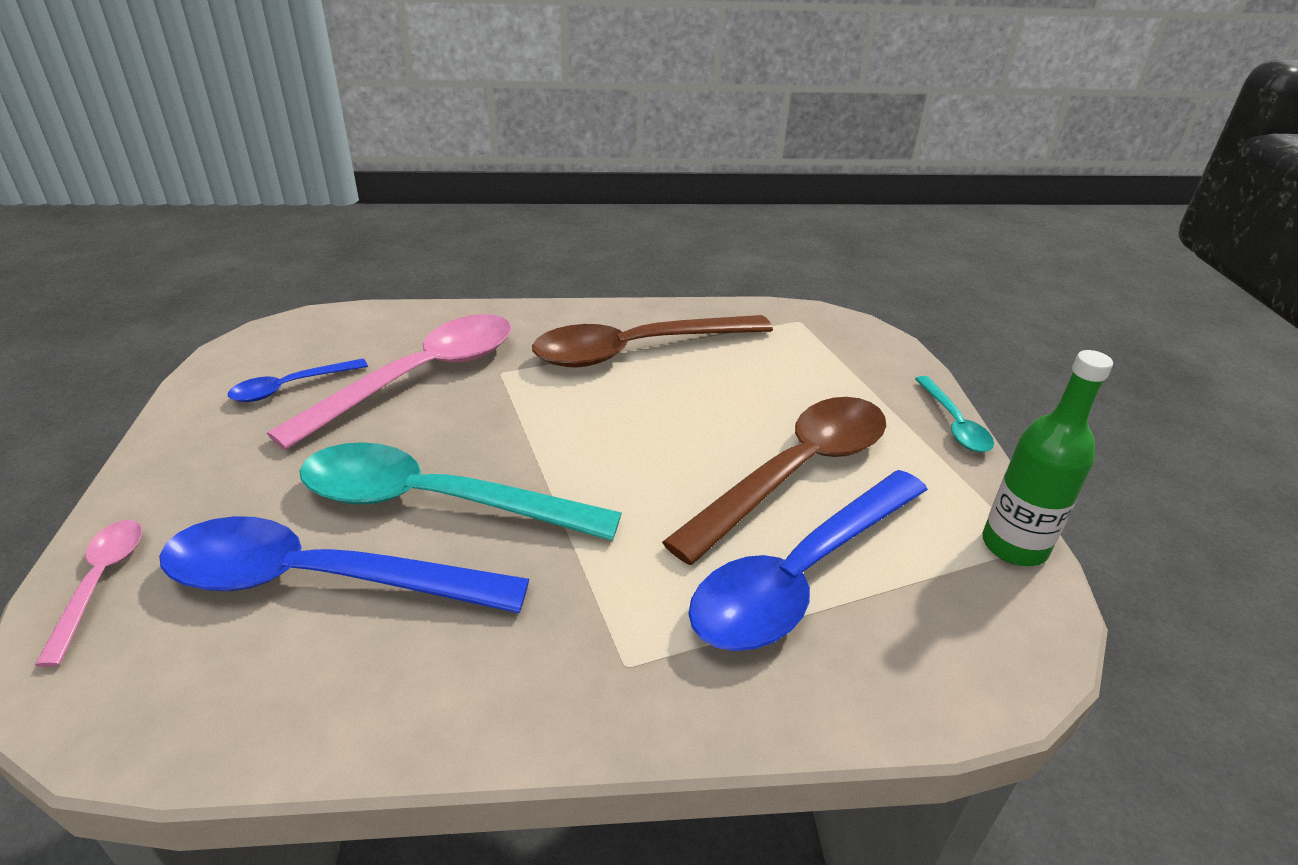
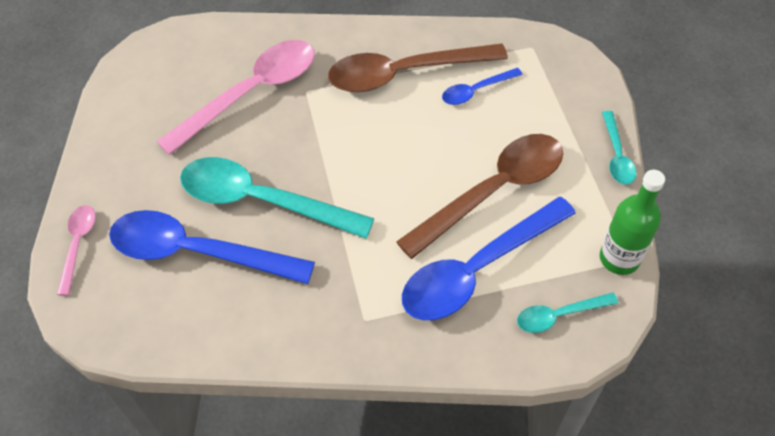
camera: 10 degrees right, 20 degrees up
blue spoon [228,358,368,402] -> blue spoon moved to [442,68,523,105]
none -> turquoise spoon [517,293,618,333]

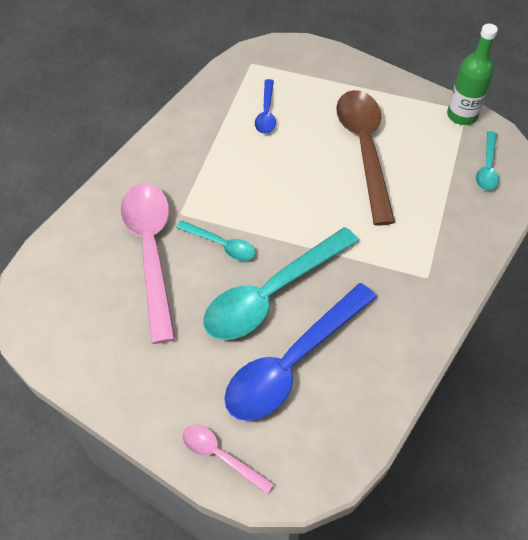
camera: 60 degrees left, 0 degrees up
brown spoon [328,44,508,92] -> none
blue spoon [402,197,576,320] -> none
turquoise spoon [602,111,636,185] -> turquoise spoon moved to [176,220,256,261]

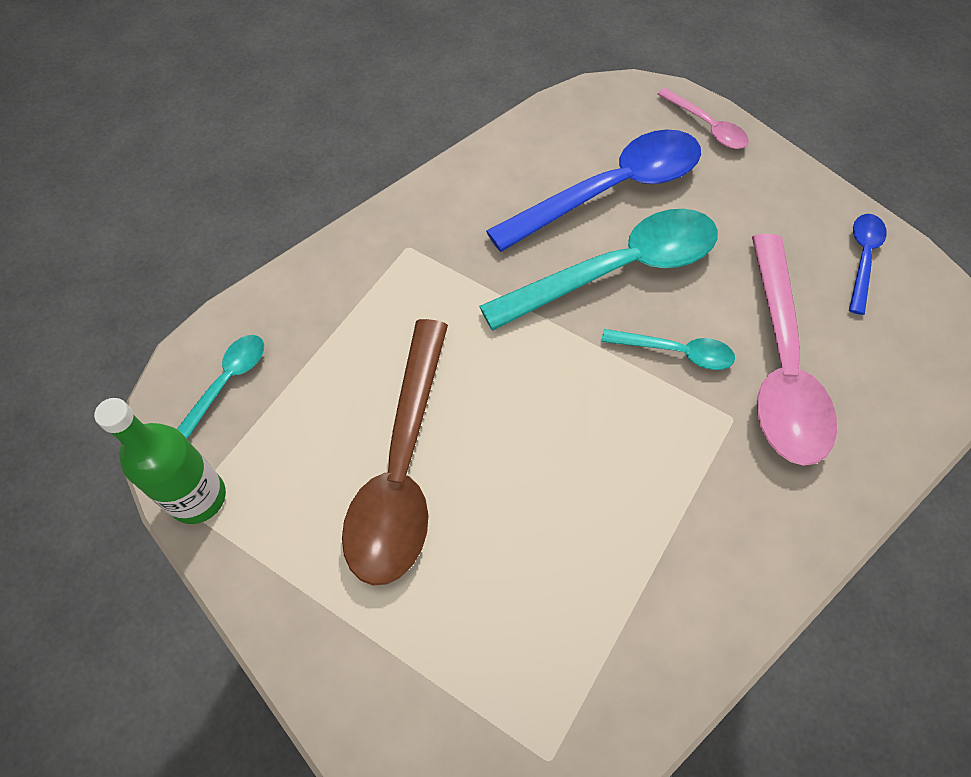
camera: 165 degrees left, 5 degrees up
turquoise spoon [176,220,256,261] -> turquoise spoon turned 150 degrees clockwise [601,329,735,370]
blue spoon [255,79,276,134] -> blue spoon moved to [849,214,887,315]

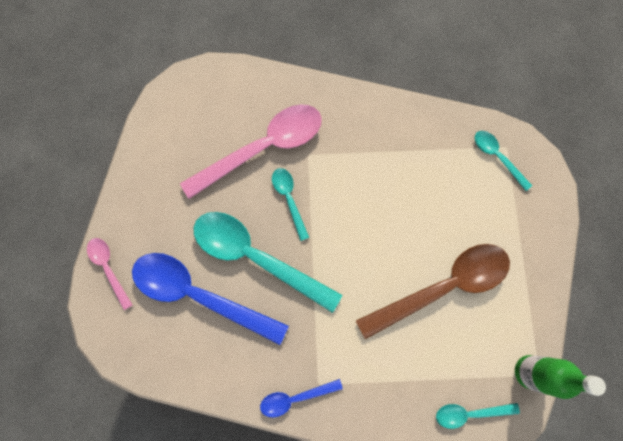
camera: 125 degrees left, 15 degrees up
pink spoon [657,88,749,149] -> pink spoon turned 45 degrees counterclockwise [87,238,132,310]
blue spoon [849,214,887,315] -> blue spoon moved to [260,379,343,417]
none -> turquoise spoon [475,131,532,191]

